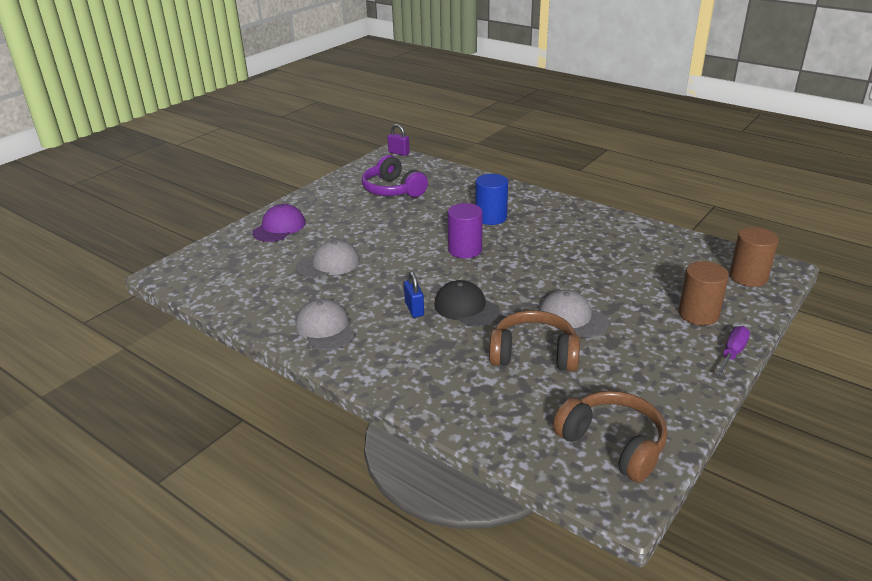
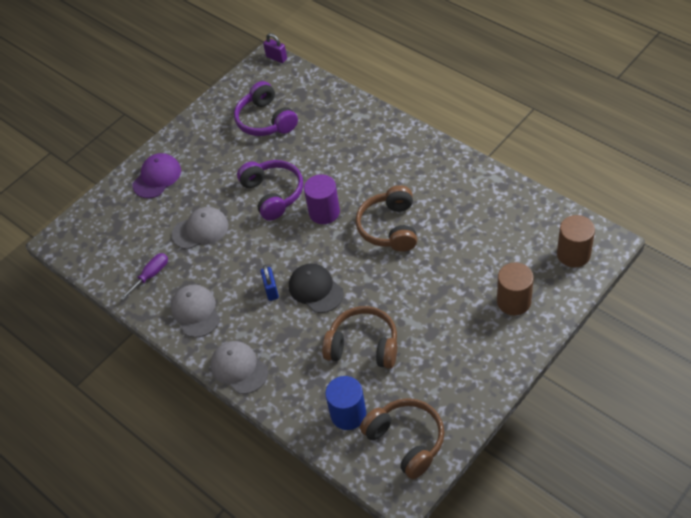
camera: 10 degrees right, 20 degrees up
blue cylinder [475,174,508,225] -> blue cylinder moved to [325,376,366,430]
grey cap [539,290,609,337] -> grey cap moved to [211,341,268,394]
purple screwdriver [716,326,750,376] -> purple screwdriver moved to [120,253,168,300]
none -> purple headphones [237,160,303,221]
none -> brown headphones [355,185,417,252]

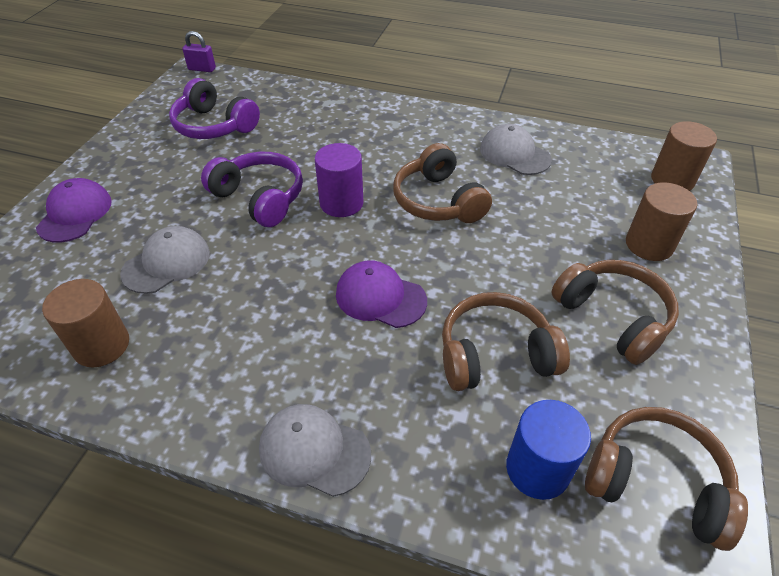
camera: 30 degrees left, 5 degrees down
purple screwdriver [120,253,168,300] -> brown cylinder [42,279,129,367]
grey cap [171,284,220,338] -> grey cap moved to [480,124,552,175]
blue padlock [261,265,279,301] -> none
black cap [289,263,344,313] -> purple cap [336,260,427,328]
none -> brown headphones [551,260,679,365]

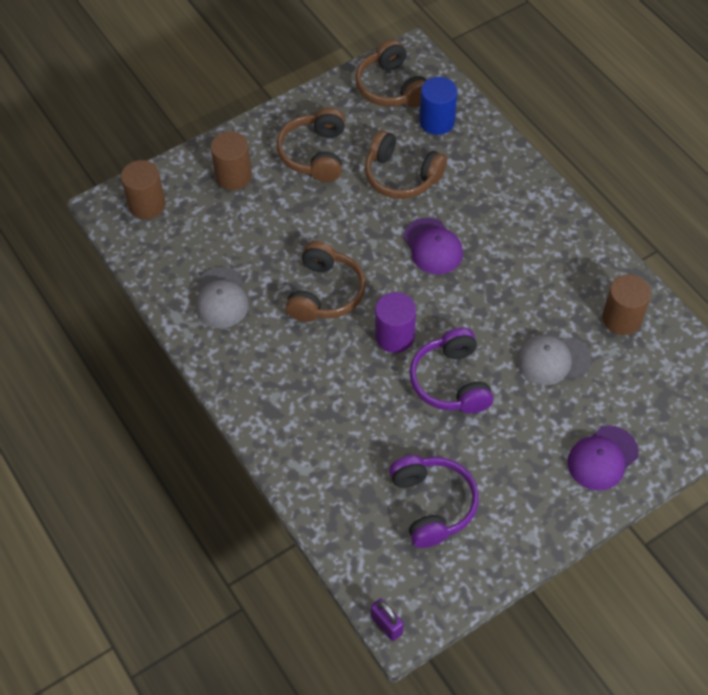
camera: 140 degrees left, 10 degrees up
grey cap [259,404,371,497] -> none

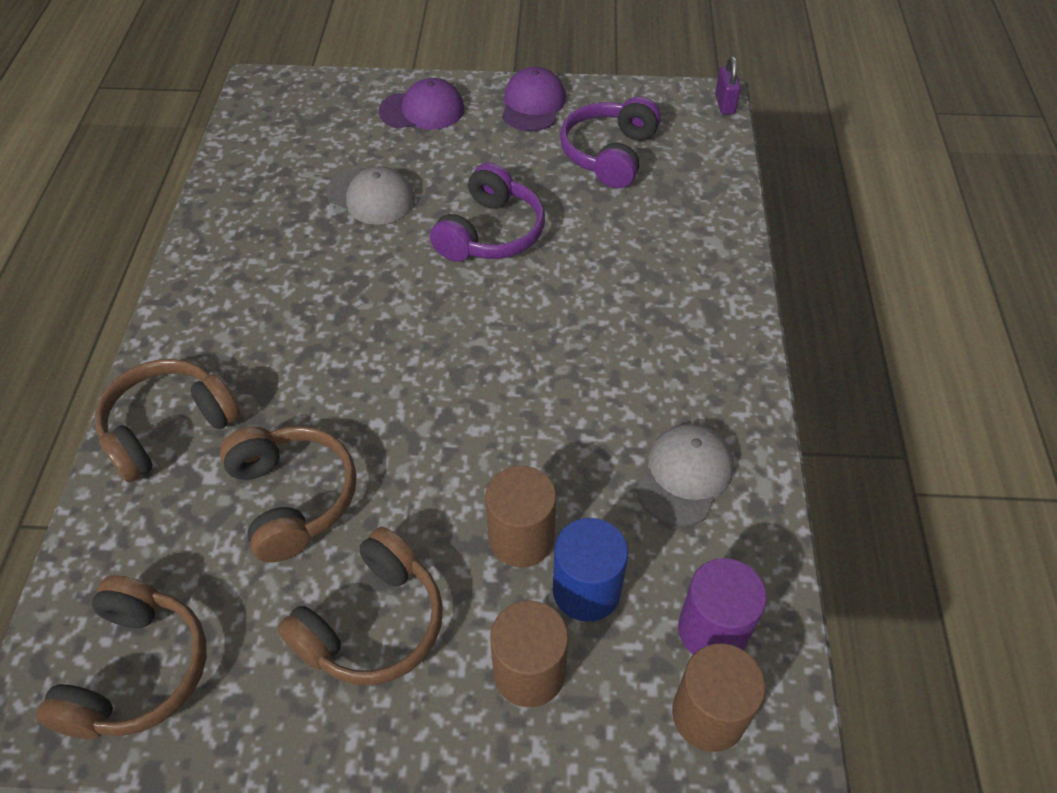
camera: 145 degrees left, 5 degrees down
brown headphones [285,241,366,322] -> brown headphones moved to [95,359,241,483]
purple cylinder [375,292,416,353] -> purple cylinder moved to [678,558,767,655]
purple cap [403,218,463,274] -> purple cap moved to [502,67,566,131]
blue cylinder [419,77,458,135] -> blue cylinder moved to [553,518,628,622]
brown cylinder [602,274,651,335] -> brown cylinder moved to [485,466,556,567]

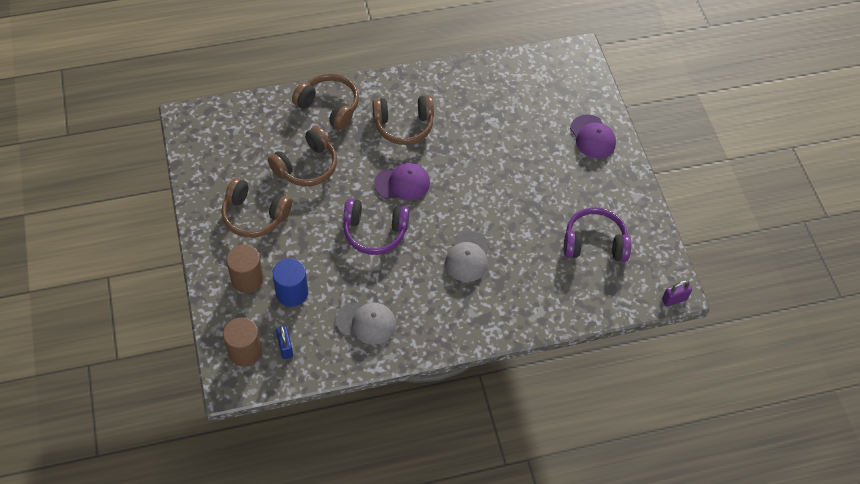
camera: 70 degrees right, 5 degrees up
brown headphones [36,575,207,739] -> brown headphones moved to [372,95,434,145]
grey cap [326,167,415,225] -> grey cap moved to [445,231,490,282]
purple headphones [430,162,545,261] -> purple headphones moved to [343,199,410,255]
brown cylinder [485,466,556,567] -> none
purple cap [502,67,566,131] -> purple cap moved to [374,163,430,200]
purple cylinder [678,558,767,655] -> blue padlock [276,326,293,359]

